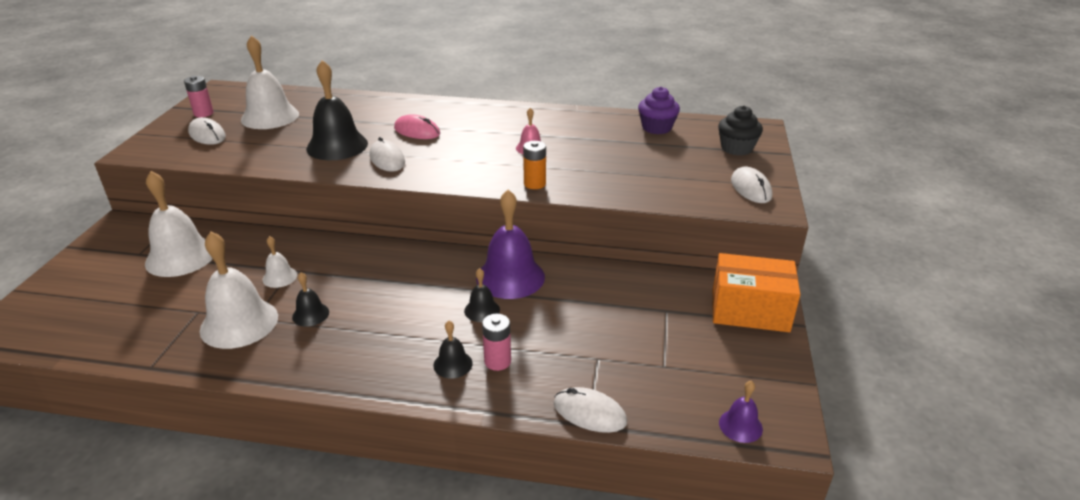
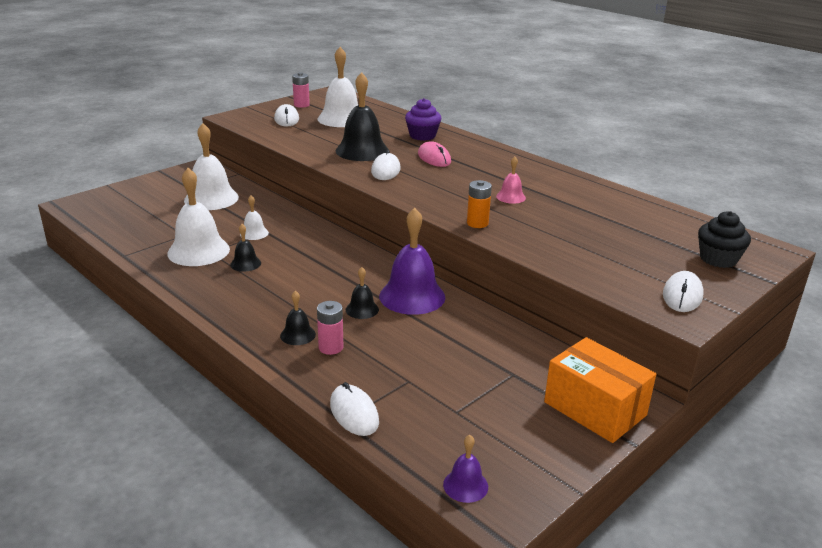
camera: 35 degrees right, 5 degrees down
purple cupcake [638,87,680,134] -> purple cupcake moved to [405,98,441,141]

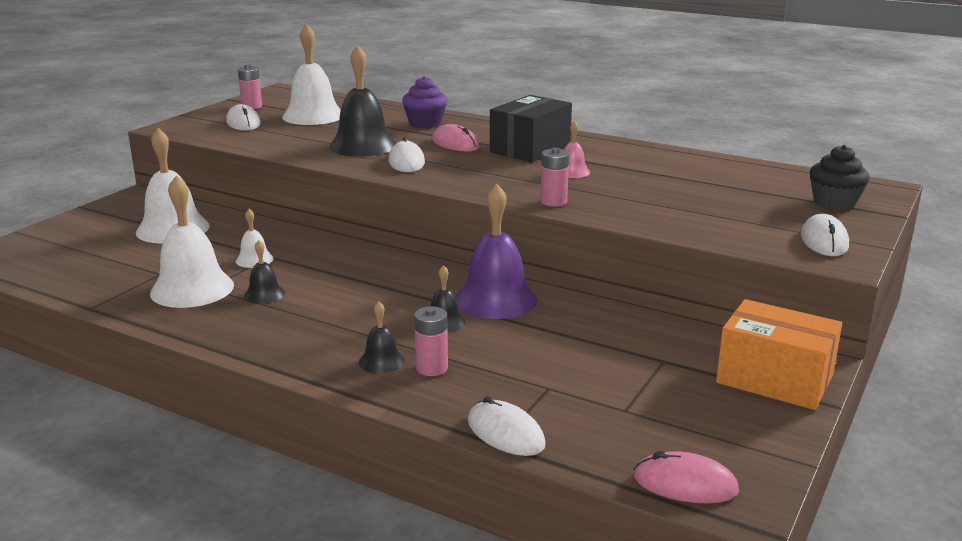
camera: 15 degrees left, 5 degrees down
purple bell [443,435,488,503] -> pink mouse [633,451,739,503]
orange battery [467,180,492,228] -> pink battery [541,148,569,206]
none -> black box [490,95,572,162]

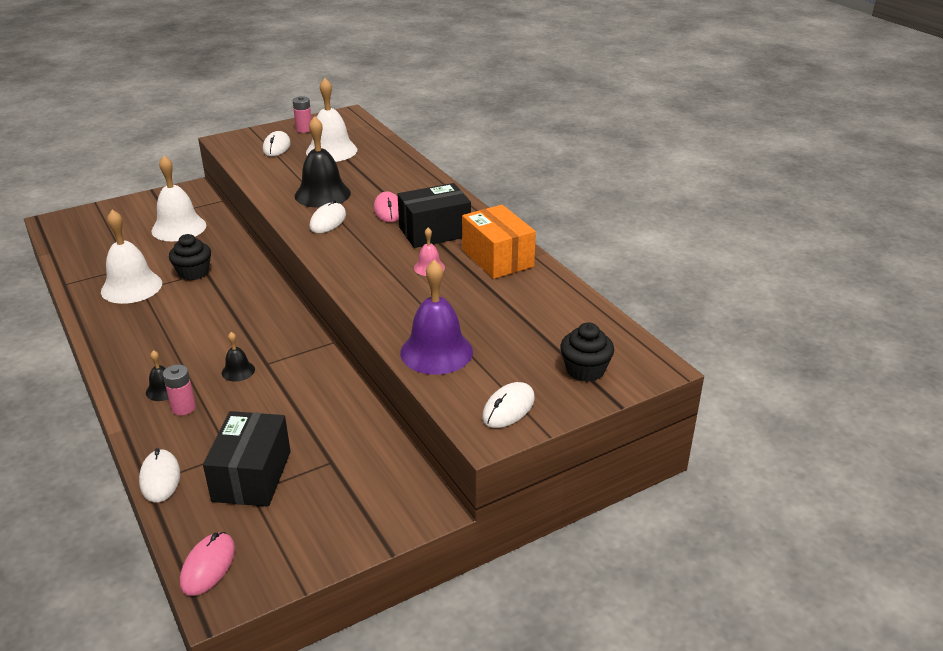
camera: 30 degrees right, 10 degrees up
white bell [236,209,274,268] -> black cupcake [169,234,211,280]
black bell [244,240,285,304] -> none
purple cupcake [402,76,447,128] -> none
purple bell [455,184,537,319] -> purple bell moved to [400,260,473,375]
pink battery [541,148,569,206] -> none
pink mouse [633,451,739,503] -> pink mouse turned 60 degrees clockwise [180,532,235,596]
orange box [716,299,842,410] -> orange box moved to [462,205,536,279]
none -> black box [203,411,291,507]

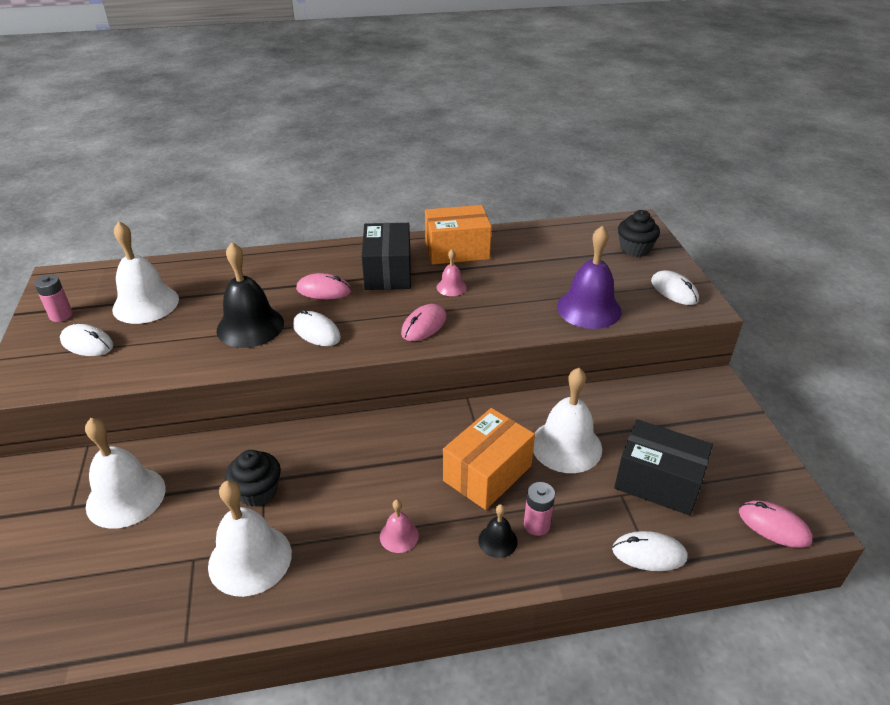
camera: 70 degrees left, 5 degrees up
black bell [222,332,255,382] -> orange box [443,408,535,510]
none -> pink bell [380,500,419,553]
none -> pink mouse [401,304,446,341]
none -> white bell [533,368,602,473]

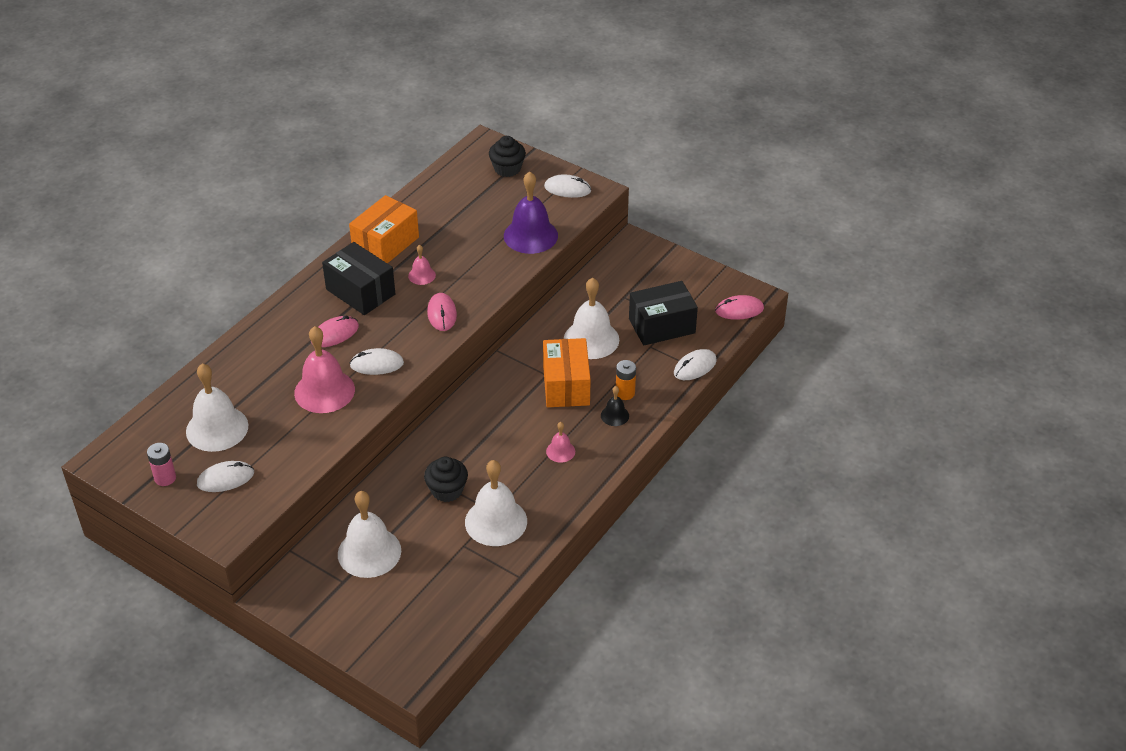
camera: 45 degrees left, 5 degrees up
black bell [217,242,284,348] -> pink bell [294,326,355,413]
pink battery [524,482,555,536] -> orange battery [616,360,636,400]

